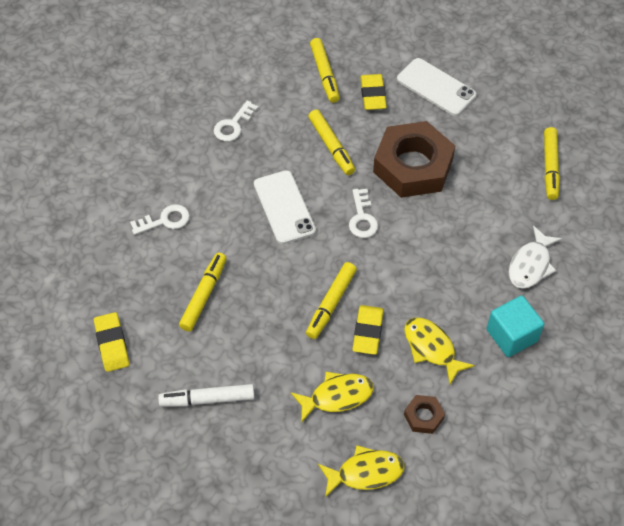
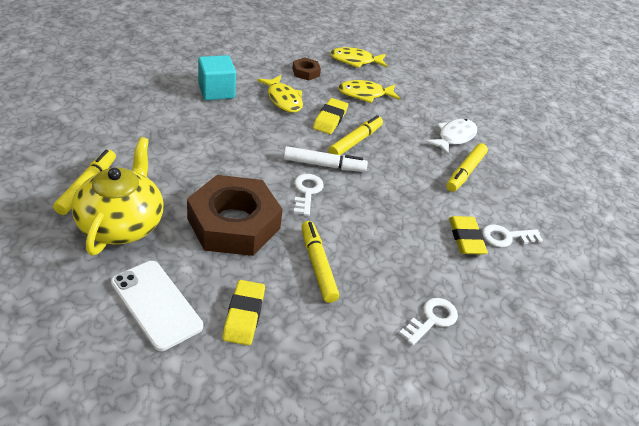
camera: 175 degrees left, 15 degrees down
yellow eraser [94,312,129,372] -> yellow eraser moved to [449,216,488,255]
white marker [158,384,255,407] -> white marker moved to [284,146,368,172]
white phone [254,170,316,244] -> none
yellow marker [310,38,340,103] -> none
white fish [509,225,562,289] -> white fish moved to [425,119,477,155]
none -> yellow teapot [72,137,163,255]

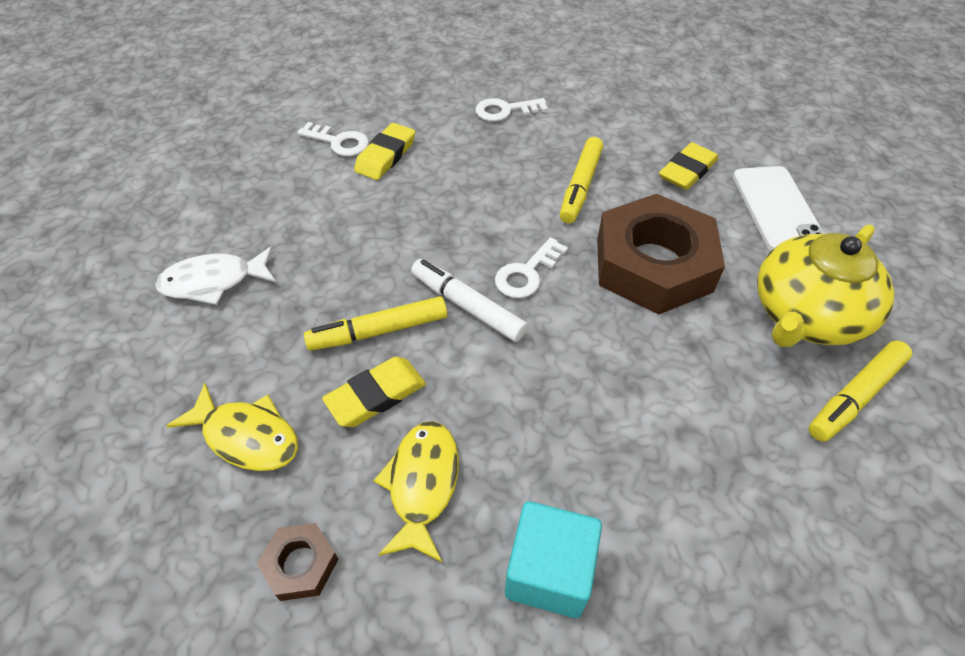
camera: 140 degrees left, 10 degrees up
yellow fish [330,47,388,68] -> none
yellow marker [446,143,488,192] -> none

